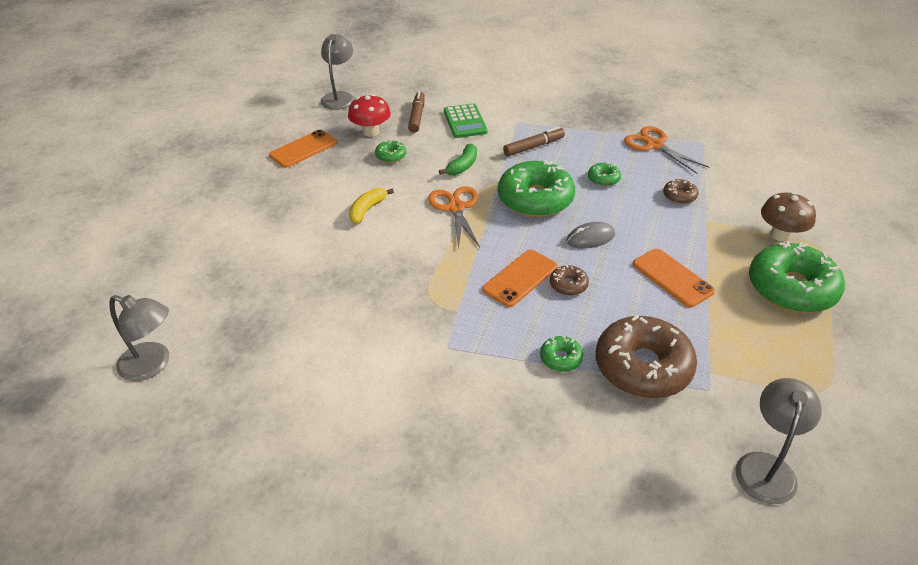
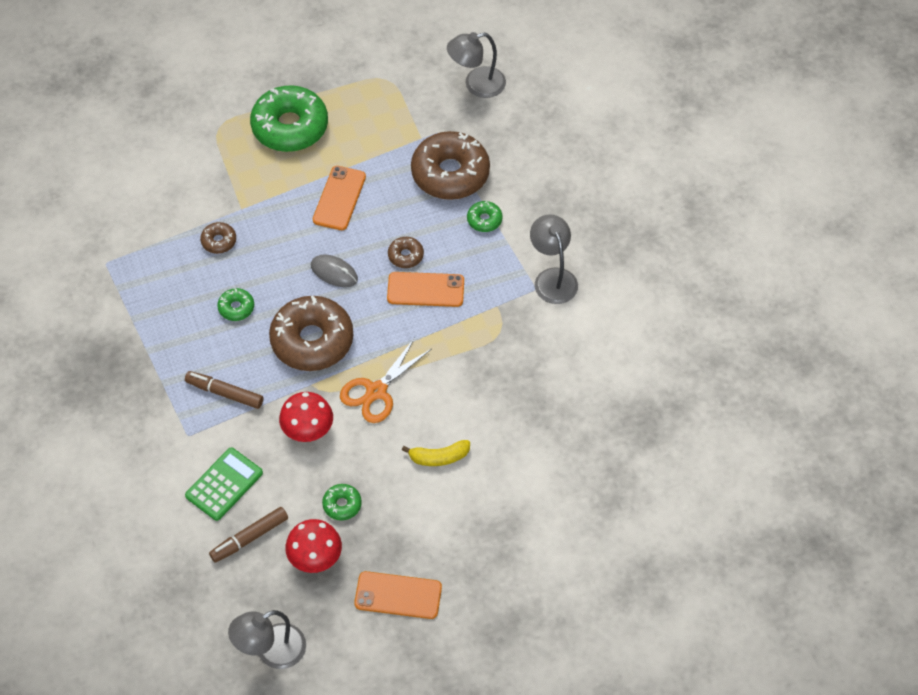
camera: 130 degrees left, 15 degrees up
grey lamp [109,295,169,381] -> grey lamp moved to [530,214,578,304]
green banana [439,144,477,175] -> red mushroom [279,392,333,442]
green donut [498,160,575,217] -> brown donut [269,296,353,371]
orange scissors [624,126,709,174] -> none
brown mushroom [761,192,816,242] -> none

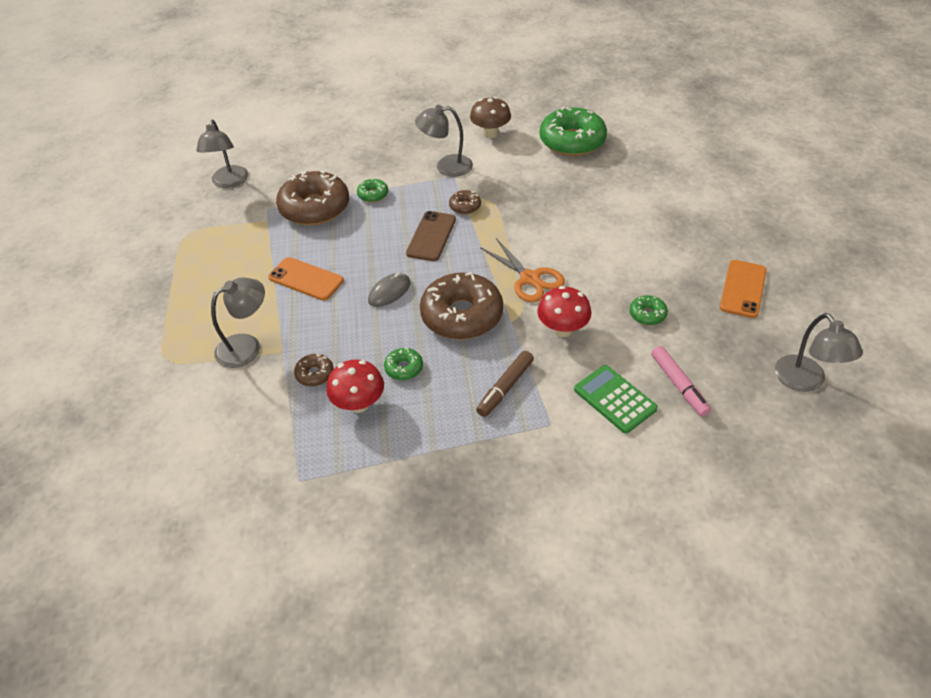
camera: 75 degrees left, 10 degrees down
brown marker [209,507,288,563] -> pink marker [651,346,711,417]
green donut [250,85,328,152] -> green donut moved to [540,107,607,156]
red mushroom [285,519,342,573] -> red mushroom moved to [326,359,384,413]
orange phone [387,272,464,307] -> brown phone [406,211,456,261]
brown donut [388,237,424,268] -> brown donut moved to [449,190,481,214]
yellow banana [402,440,470,466] -> none
none -> grey lamp [211,277,265,368]
none -> brown mushroom [470,97,511,138]

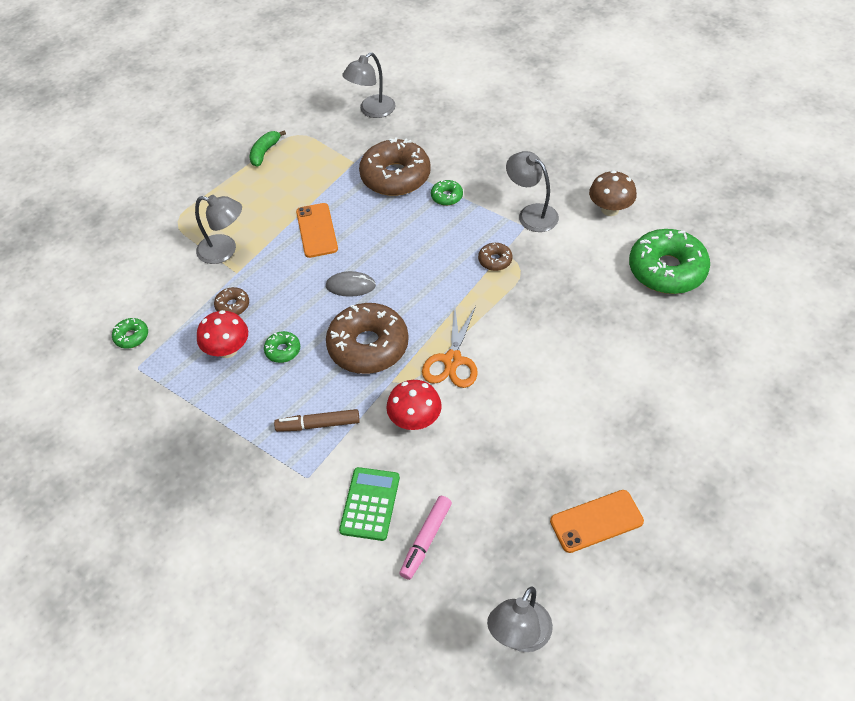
camera: 50 degrees right, 5 degrees up
brown phone [406,211,456,261] -> none
green donut [630,295,668,325] -> green donut moved to [112,318,148,349]
none -> green banana [249,130,286,167]

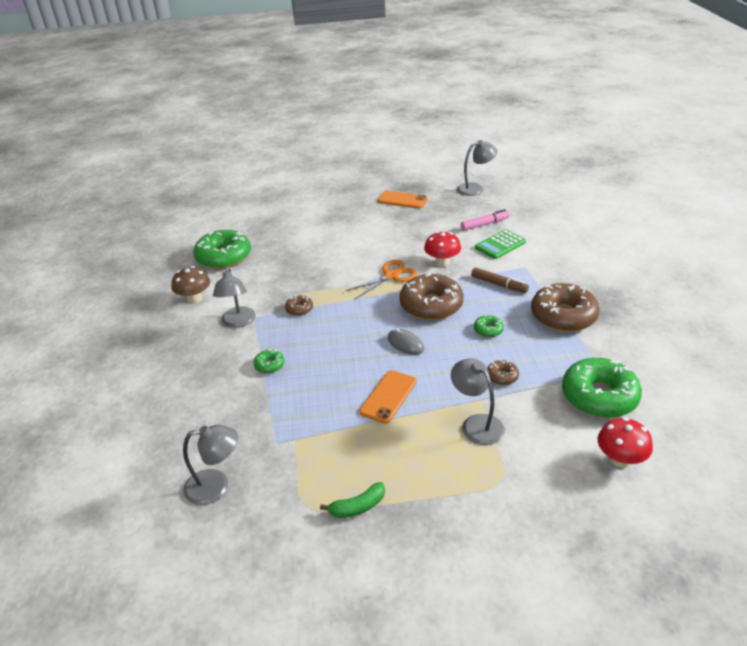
camera: 140 degrees left, 15 degrees down
green donut [112,318,148,349] -> green donut [562,358,642,418], size x2.25
red mushroom [197,310,248,358] -> red mushroom moved to [597,417,653,468]
brown donut [359,137,431,196] -> brown donut moved to [531,283,600,332]

